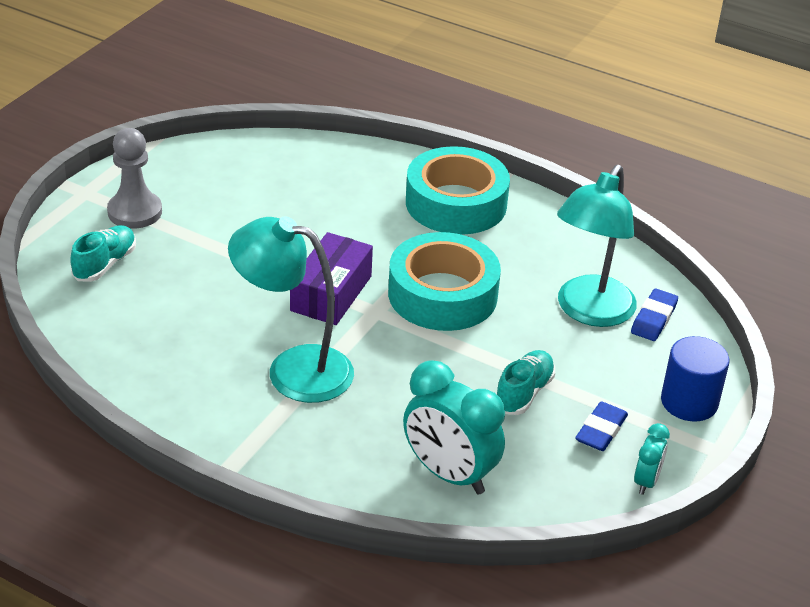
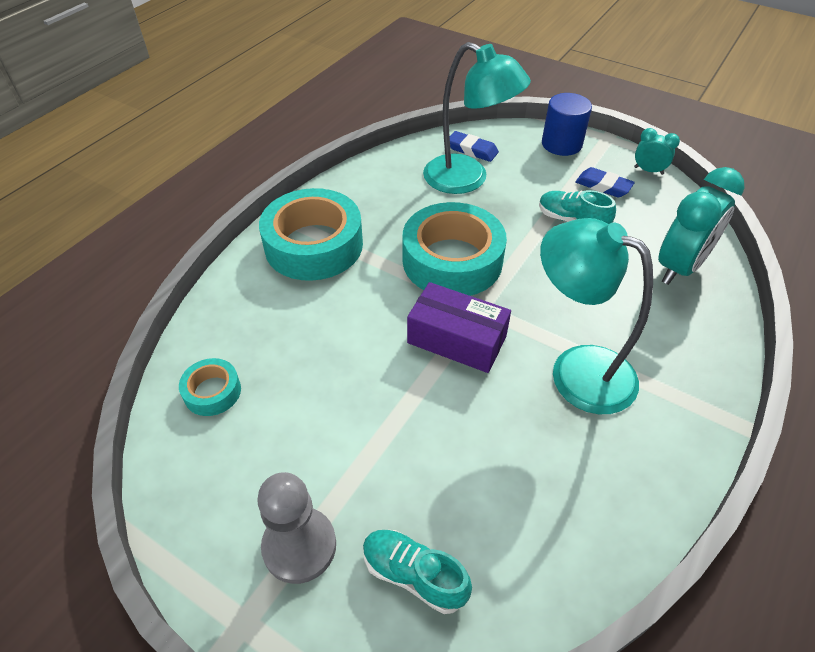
camera: 85 degrees left, 10 degrees up
turquoise lamp [228,217,354,403] -> turquoise lamp turned 105 degrees clockwise [540,218,653,414]
none -> turquoise tape [179,358,241,416]

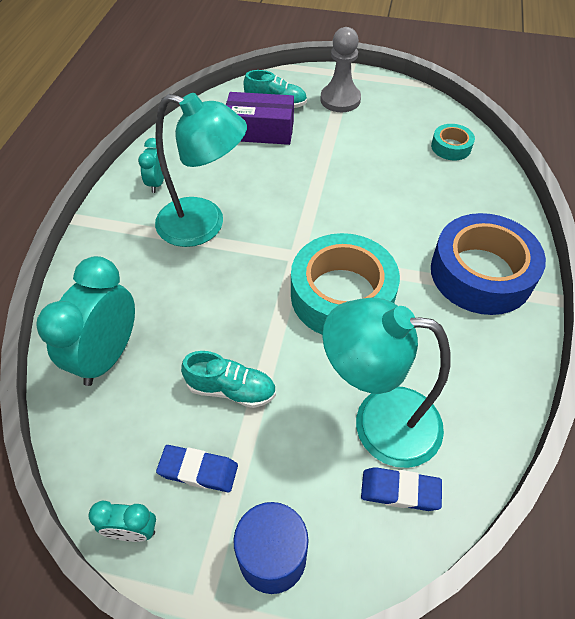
camera: 160 degrees right, 5 degrees up
turquoise tape [259,188,363,281] -> blue tape [431,213,546,315]
purple box [407,282,511,373] -> purple box moved to [226,92,294,145]
none -> turquoise clock [138,138,164,193]

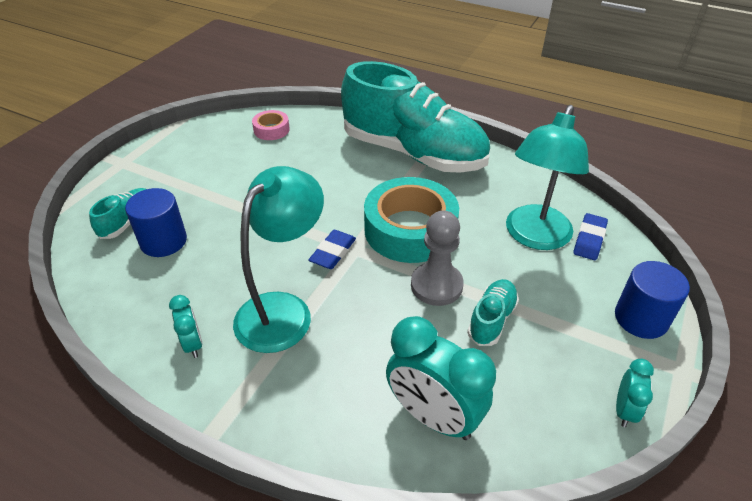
camera: 75 degrees left, 10 degrees down
turquoise clock [138,138,164,193] -> turquoise clock turned 135 degrees counterclockwise [169,295,202,358]
blue eraser [156,445,238,492] -> blue eraser moved to [309,230,356,269]
purple box [226,92,294,145] -> blue cylinder [125,188,187,257]
grey pawn [320,27,361,112] -> grey pawn moved to [411,211,464,306]
turquoise tape [431,124,475,160] -> pink tape [252,110,290,140]
blue tape [431,213,546,315] -> turquoise shoe [341,61,490,173]

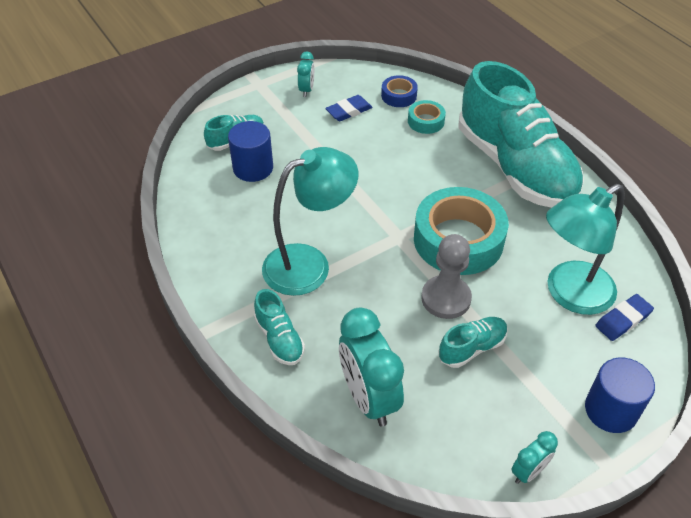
camera: 30 degrees right, 5 degrees up
turquoise clock [169,295,202,358] -> turquoise clock moved to [297,51,314,97]
pink tape [252,110,290,140] -> blue tape [381,75,418,107]
blue eraser [309,230,356,269] -> blue eraser moved to [325,95,373,121]
none -> turquoise shoe [254,289,305,365]
none -> turquoise tape [408,100,446,134]

